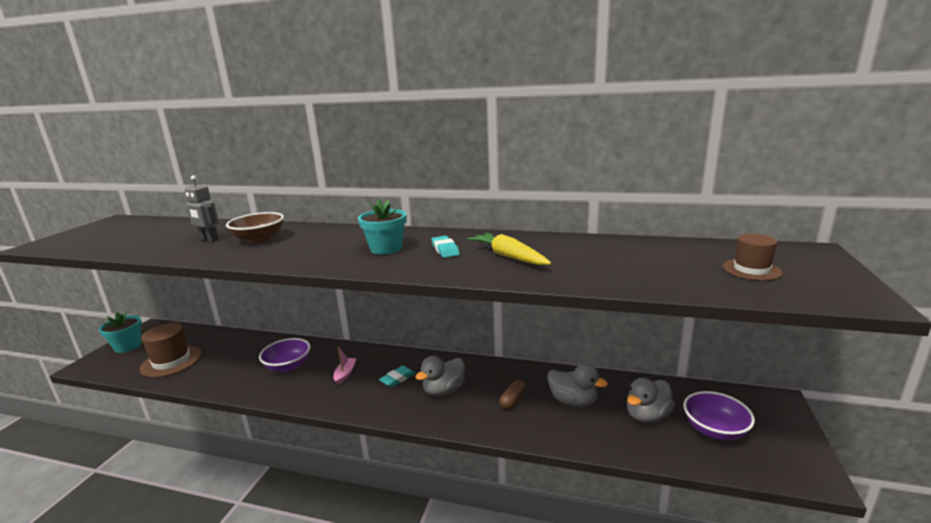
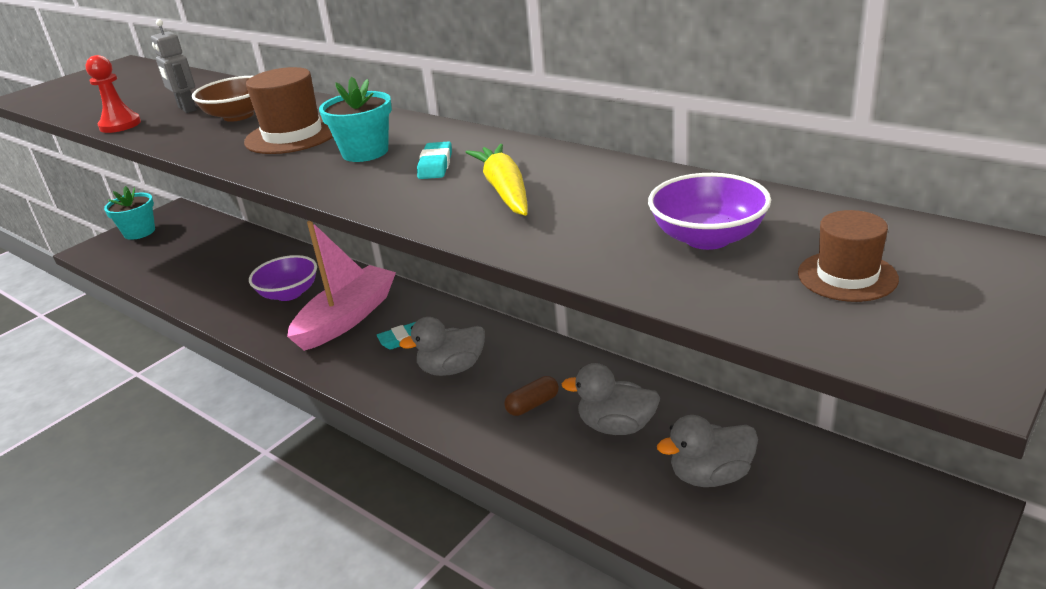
camera: 25 degrees right, 10 degrees up
brown hat [140,323,202,378] -> brown hat moved to [244,67,333,154]
pink boat [333,347,356,385] -> pink boat [287,221,396,351], size x2.40
grey duck [547,364,608,407] -> grey duck turned 135 degrees clockwise [562,363,660,435]
purple bowl [683,391,755,440] -> purple bowl moved to [648,173,771,250]
none -> red pawn [85,55,141,133]

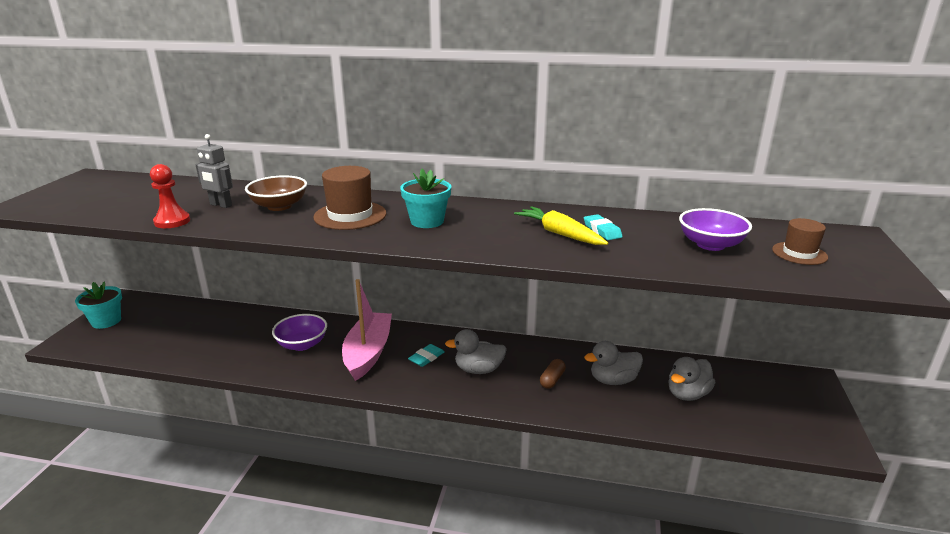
camera: 30 degrees left, 5 degrees down
grey duck [399,317,485,376] -> grey duck turned 45 degrees clockwise [445,329,507,374]
turquoise eraser [417,141,452,179] -> turquoise eraser moved to [584,214,623,240]

